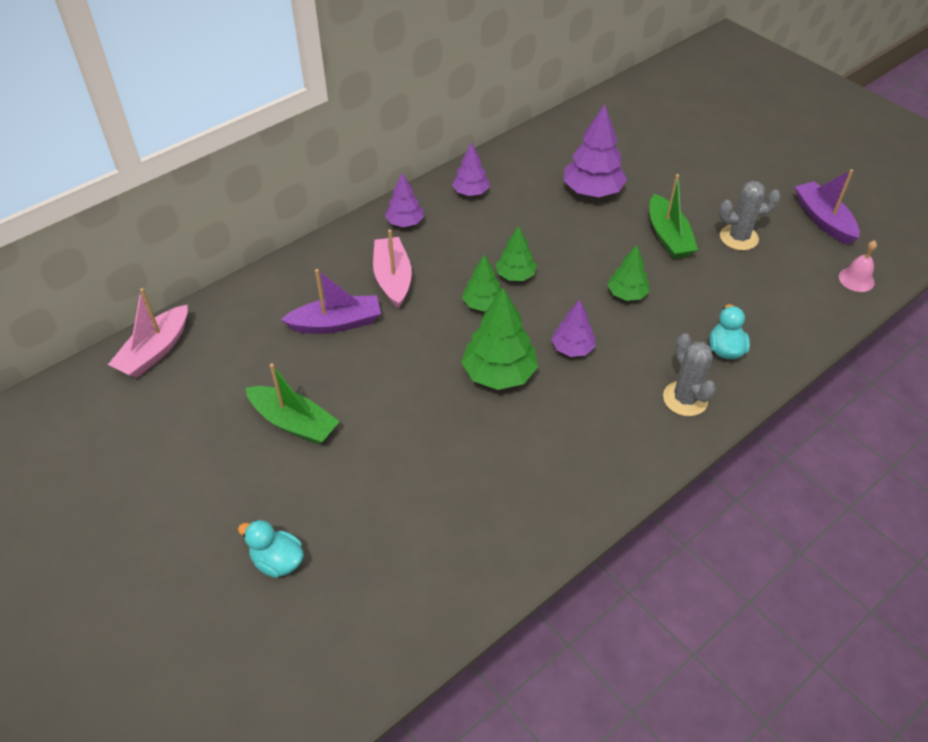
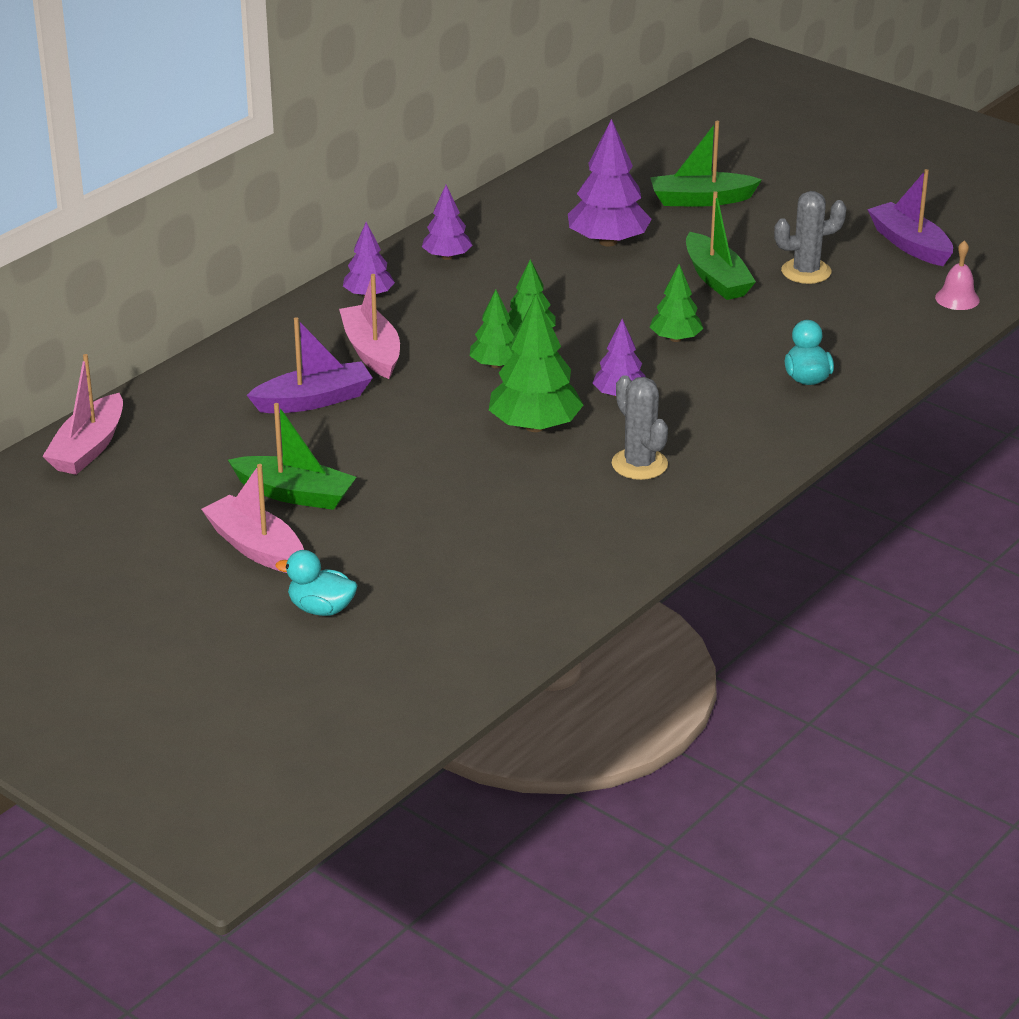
camera: 10 degrees left, 15 degrees down
grey cactus [663,333,716,416] -> grey cactus moved to [612,375,668,480]
none -> pink boat [201,464,304,573]
none -> green boat [650,121,762,207]

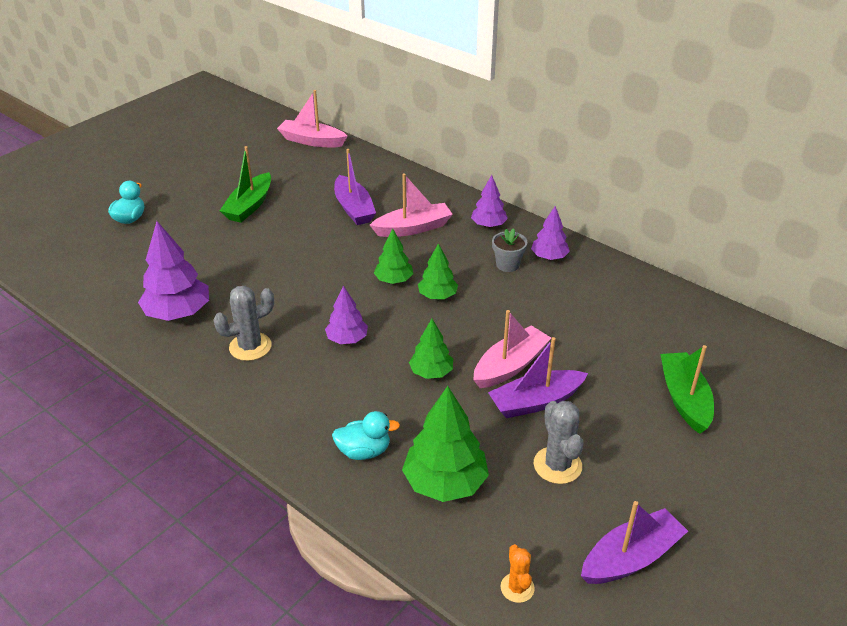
camera: 90 degrees right, 5 degrees up
pink boat [201,464,304,573] -> pink boat moved to [473,310,551,388]
green tree [489,295,583,432] -> green tree moved to [402,386,489,502]
purple tree [568,119,652,246] -> purple tree moved to [138,221,209,321]
green boat [686,191,756,300] -> purple boat [488,337,588,418]
pink bell [935,240,980,310] -> orange cactus [500,544,535,603]
none -> grey flower pot [492,228,527,272]

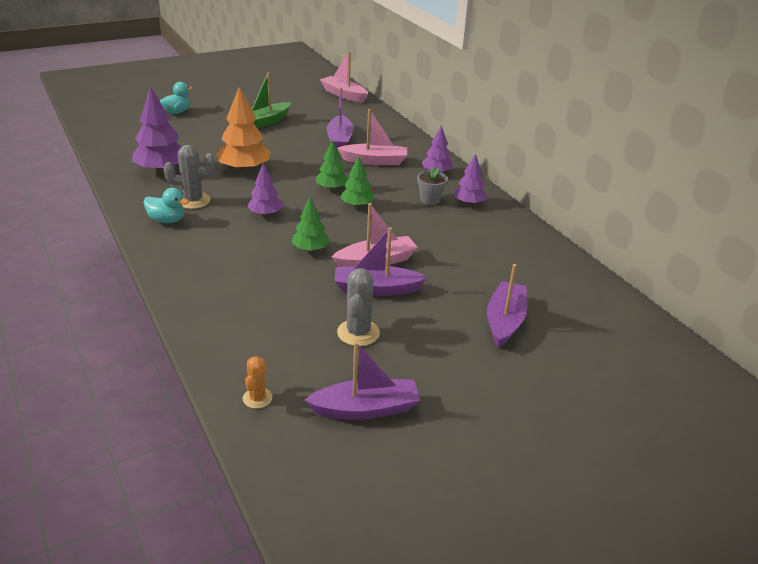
camera: 20 degrees right, 5 degrees down
turquoise duck [332,411,400,460] -> turquoise duck moved to [143,188,189,223]
green tree [402,386,489,502] -> none
green boat [660,345,714,434] -> purple boat [487,264,527,348]
none -> orange tree [216,87,270,172]

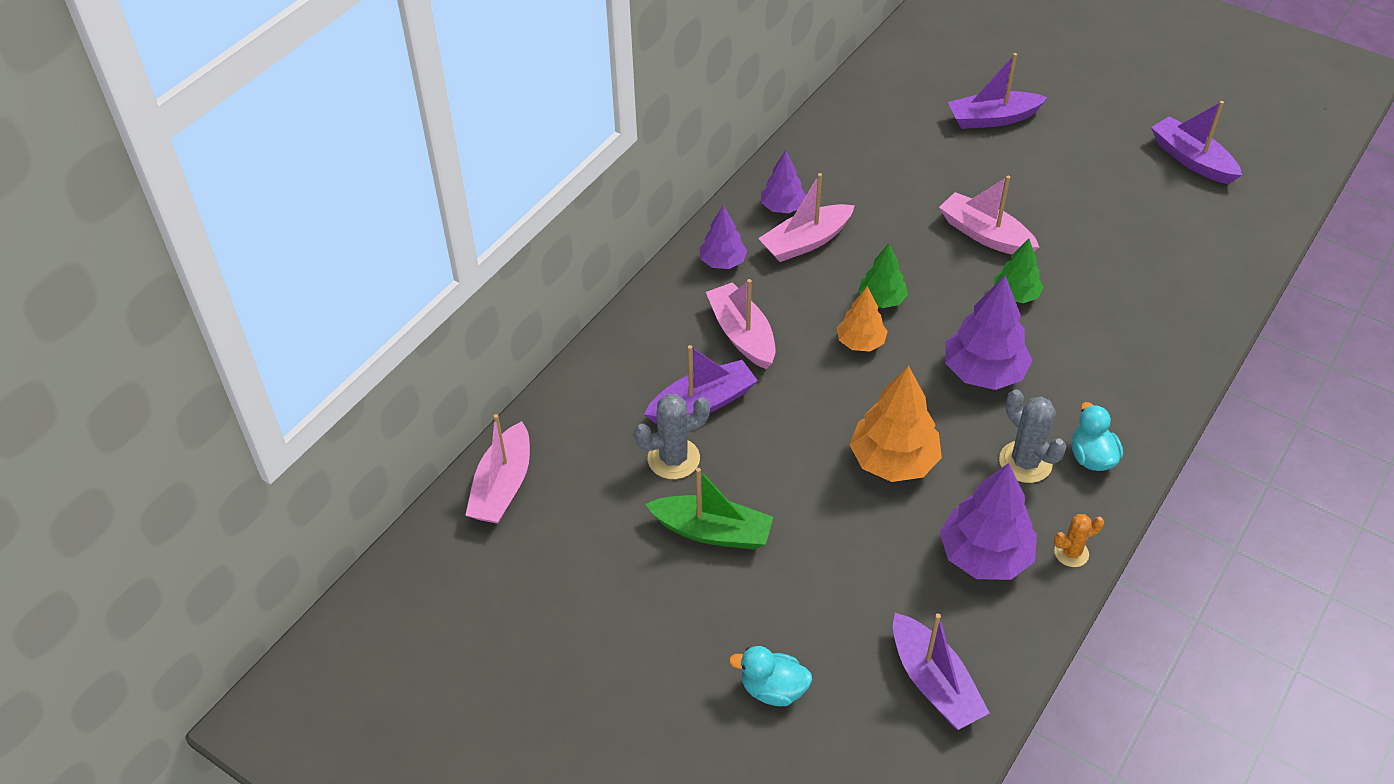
camera: 115 degrees left, 15 degrees up
orange cactus [243,356,273,409] -> orange cactus moved to [1054,514,1104,567]
purple tree [247,163,283,216] -> purple tree [945,275,1032,390], size x1.68
green tree [316,139,348,190] -> orange tree [837,286,888,352]
purple boat [335,227,428,296] -> purple boat moved to [893,613,989,730]
grey cactus [337,268,380,346] -> grey cactus moved to [634,394,710,479]
grey flower pot [417,168,448,205] -> pink boat [758,173,855,262]

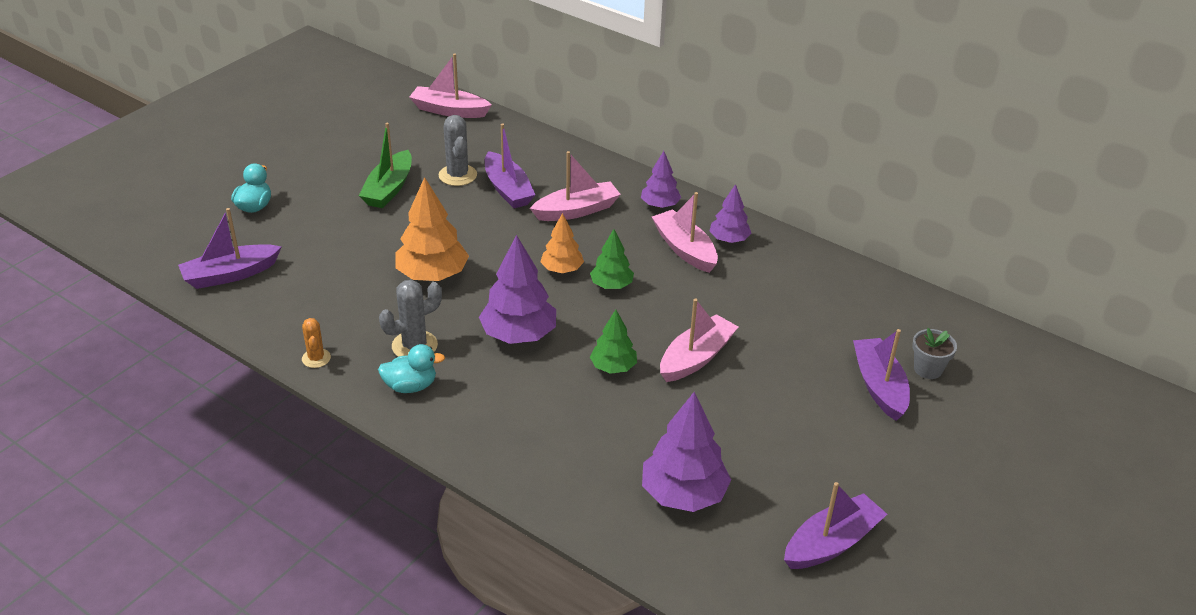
camera: 90 degrees right, 10 degrees down
purple tree [940,463,1037,580] -> purple tree moved to [642,392,731,512]
none -> grey flower pot [912,328,957,379]

